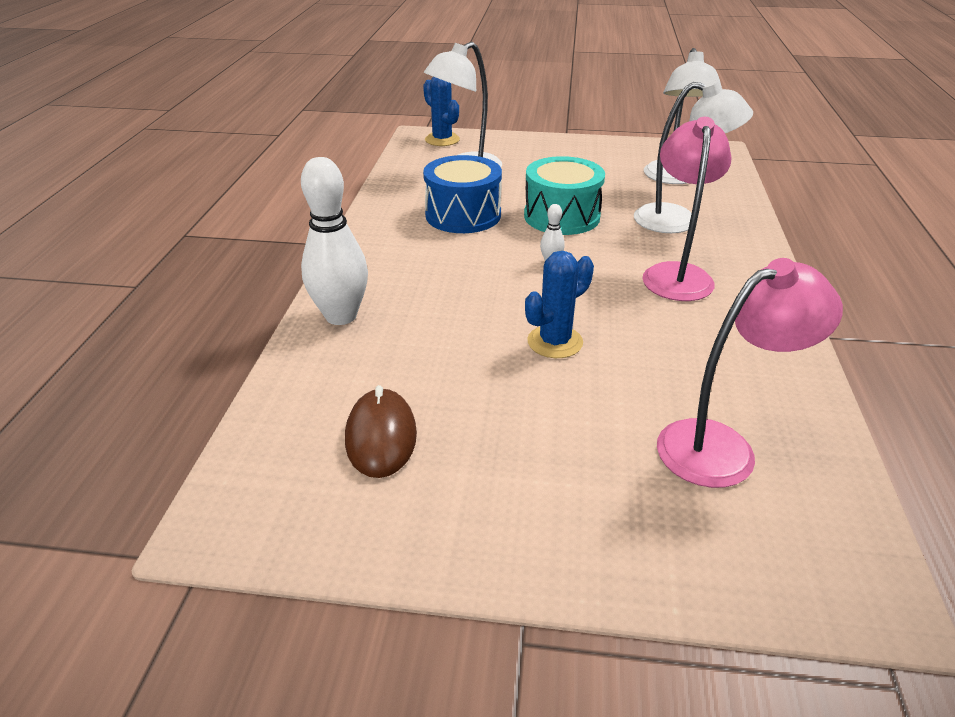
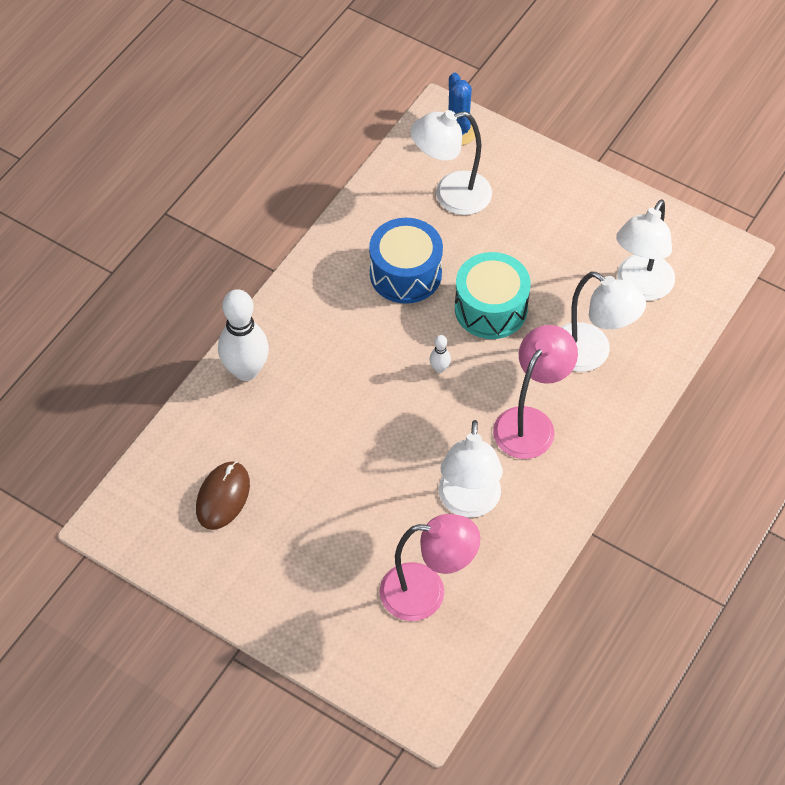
camera: 25 degrees right, 20 degrees up
blue cactus [525,251,594,358] -> none
none -> white lamp [438,420,503,518]

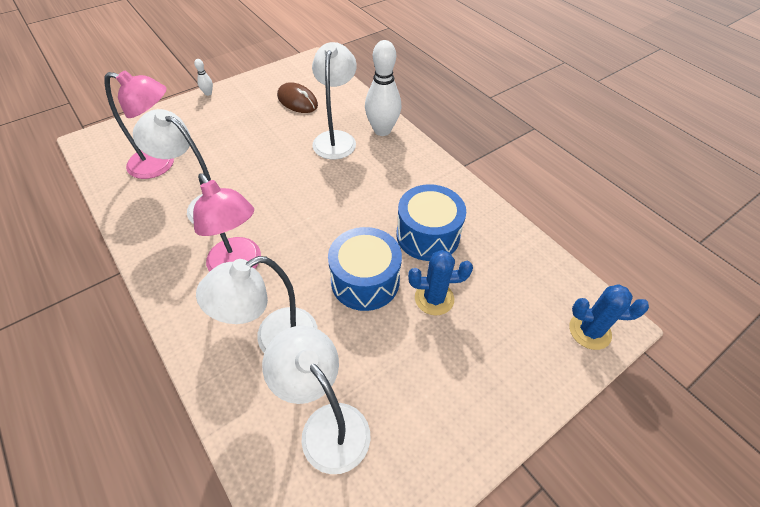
camera: 110 degrees right, 5 degrees down
pink lamp [380,514,480,621] -> pink lamp turned 105 degrees counterclockwise [104,70,174,179]
white lamp [411,110,492,215] -> white lamp moved to [312,42,357,159]
white bowling pin [429,335,451,373] -> white bowling pin moved to [194,59,213,96]
turquoise drum [455,252,531,339] -> blue drum [328,227,402,311]
none -> blue cactus [408,250,473,316]

